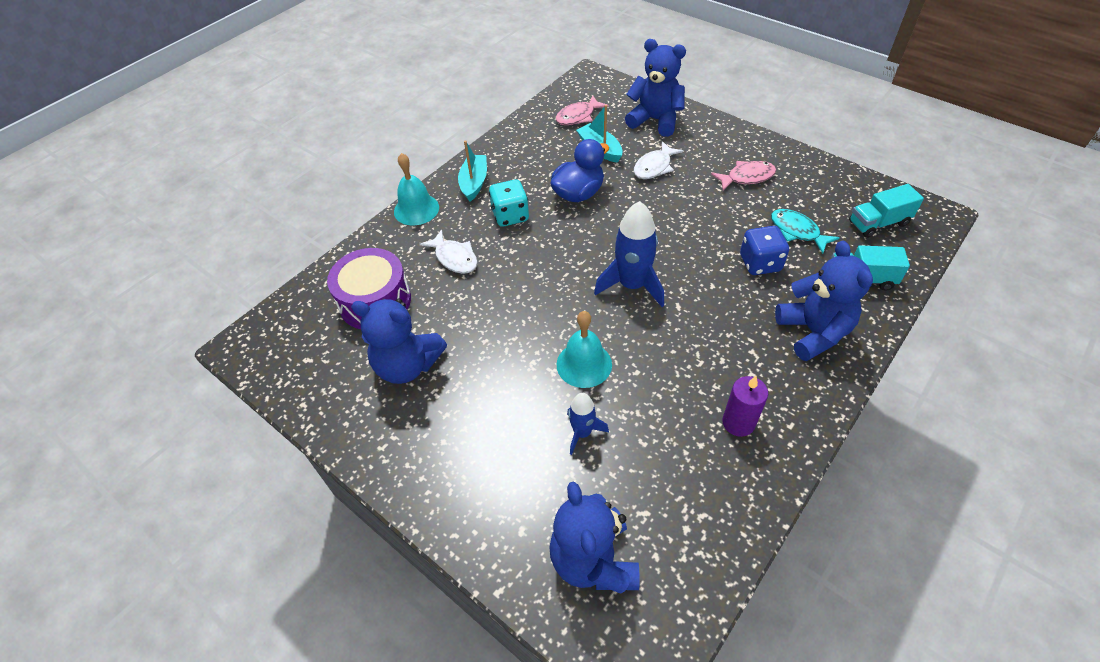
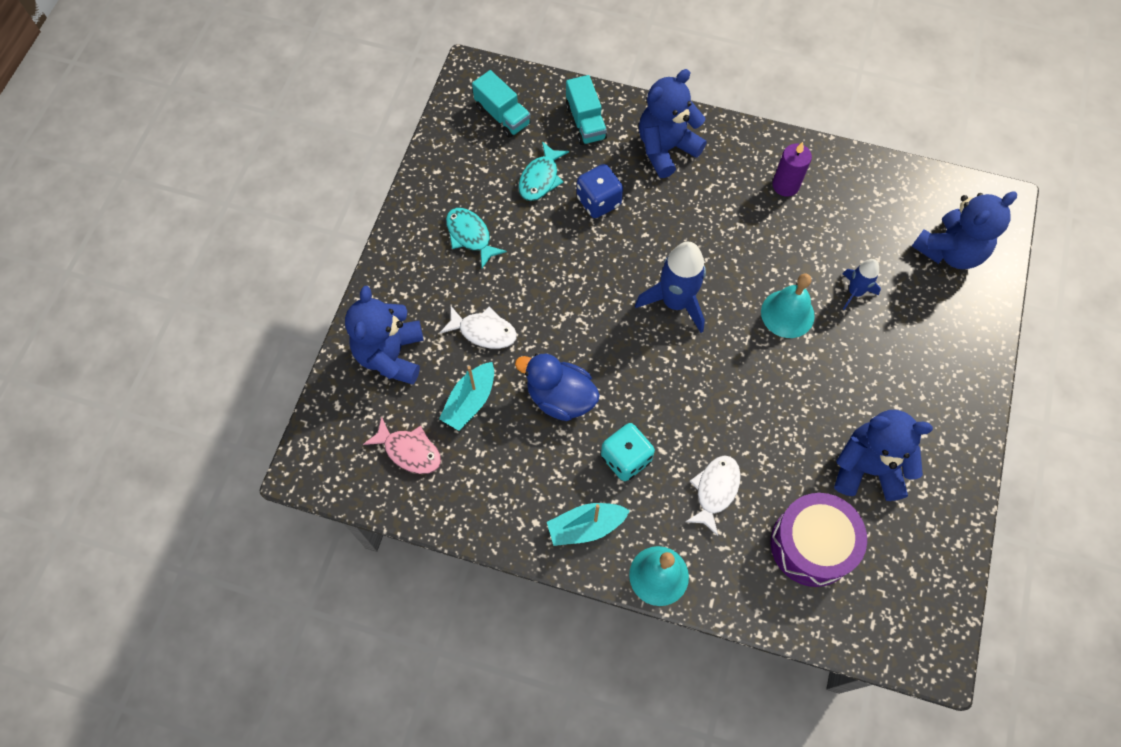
camera: 115 degrees left, 15 degrees up
blue teddy bear [351,299,447,384] -> blue teddy bear turned 75 degrees counterclockwise [834,410,933,501]
pink fish [711,161,776,191] -> turquoise fish [446,208,507,268]

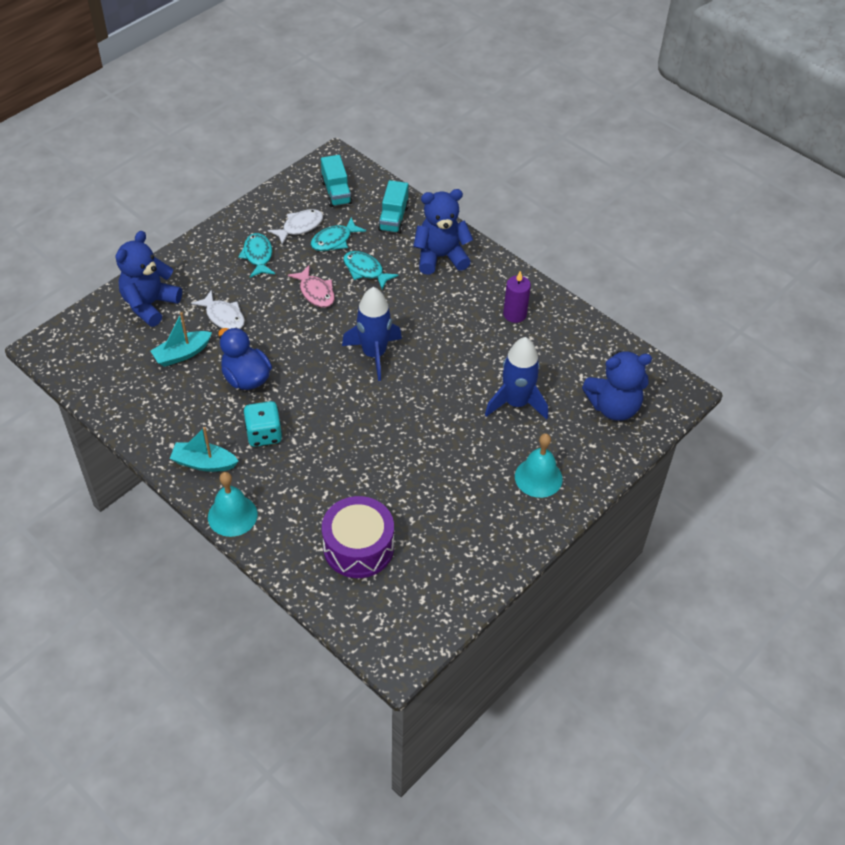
camera: 25 degrees right, 15 degrees down
pink fish [363,416,441,474] -> pink fish moved to [288,265,335,308]
blue dice [577,164,623,218] -> turquoise fish [343,251,399,289]
white fish [685,456,741,536] -> white fish moved to [268,209,323,245]
turquoise bell [761,273,815,338] -> turquoise bell moved to [515,433,563,498]
blue teddy bear [834,410,933,501] -> none
blue rocket [843,259,881,310] -> blue rocket [485,337,548,420], size x1.76

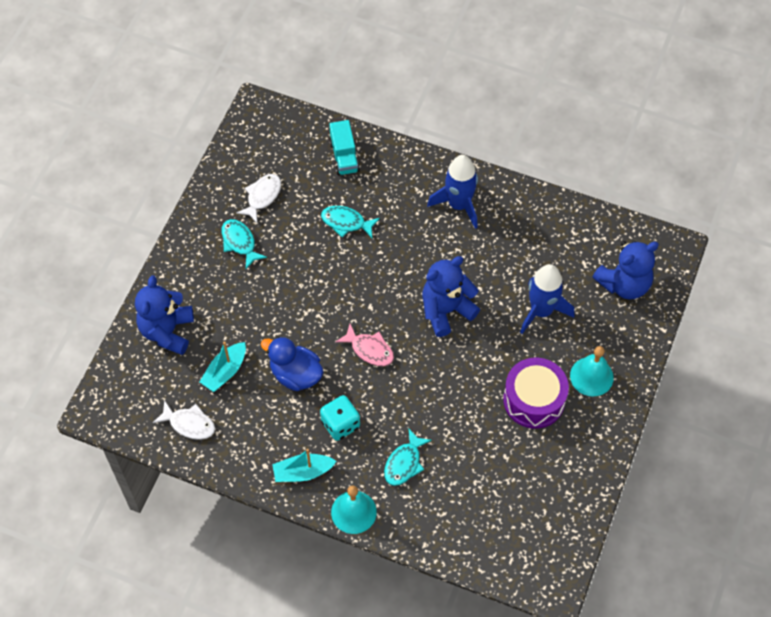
camera: 20 degrees left, 10 degrees up
white fish [191,290,245,329] -> white fish moved to [153,400,215,440]
pink fish [288,265,335,308] -> pink fish moved to [335,324,394,366]
turquoise fish [311,217,366,251] -> turquoise fish moved to [384,428,432,486]
turquoise truck [321,155,352,207] -> none
purple drum [322,496,394,578] -> purple drum moved to [503,358,569,429]
blue rocket [342,287,402,381] -> blue rocket moved to [427,155,478,229]
blue teddy bear [413,189,473,275] -> blue teddy bear moved to [422,256,480,337]
purple candle [503,271,531,323] -> none

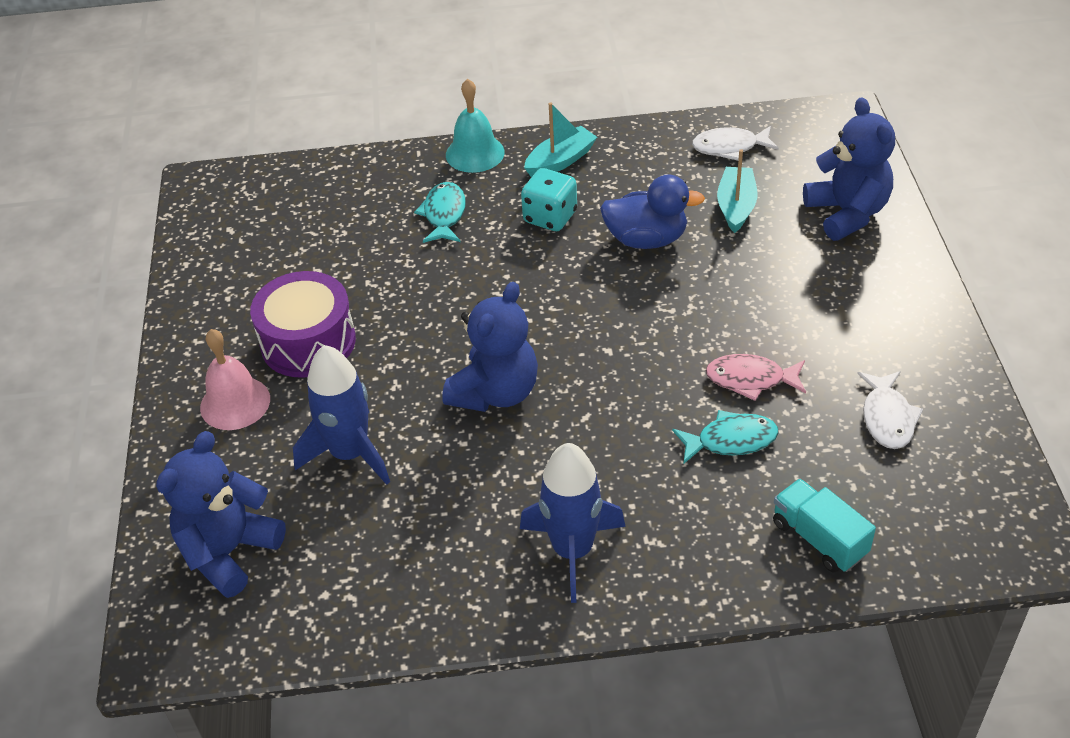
camera: 155 degrees right, 15 degrees down
turquoise fish [221,219,267,269] -> none
pink fish [335,324,394,366] -> pink fish moved to [705,354,806,401]
turquoise bell [570,346,614,397] -> pink bell [200,329,270,430]

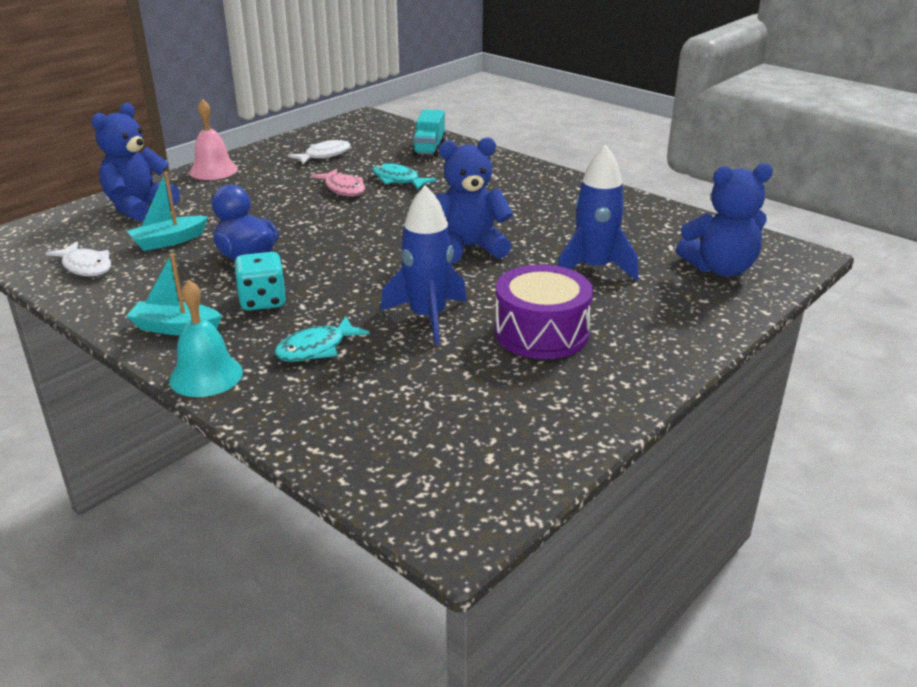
camera: 135 degrees left, 15 degrees down
pink bell [200,329,270,430] -> pink bell moved to [189,99,238,180]
blue rocket [520,443,626,603] -> blue rocket moved to [381,185,467,345]

